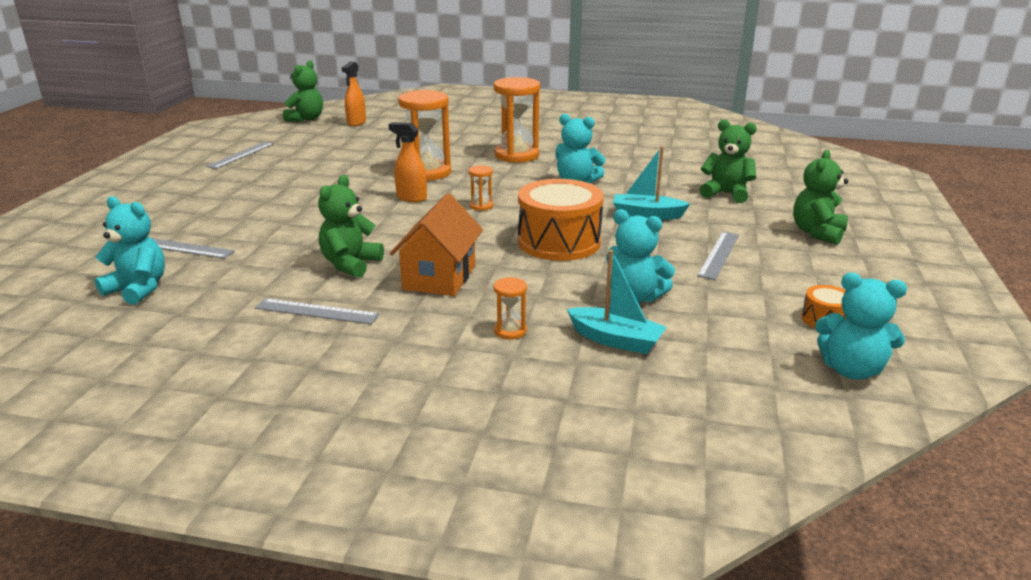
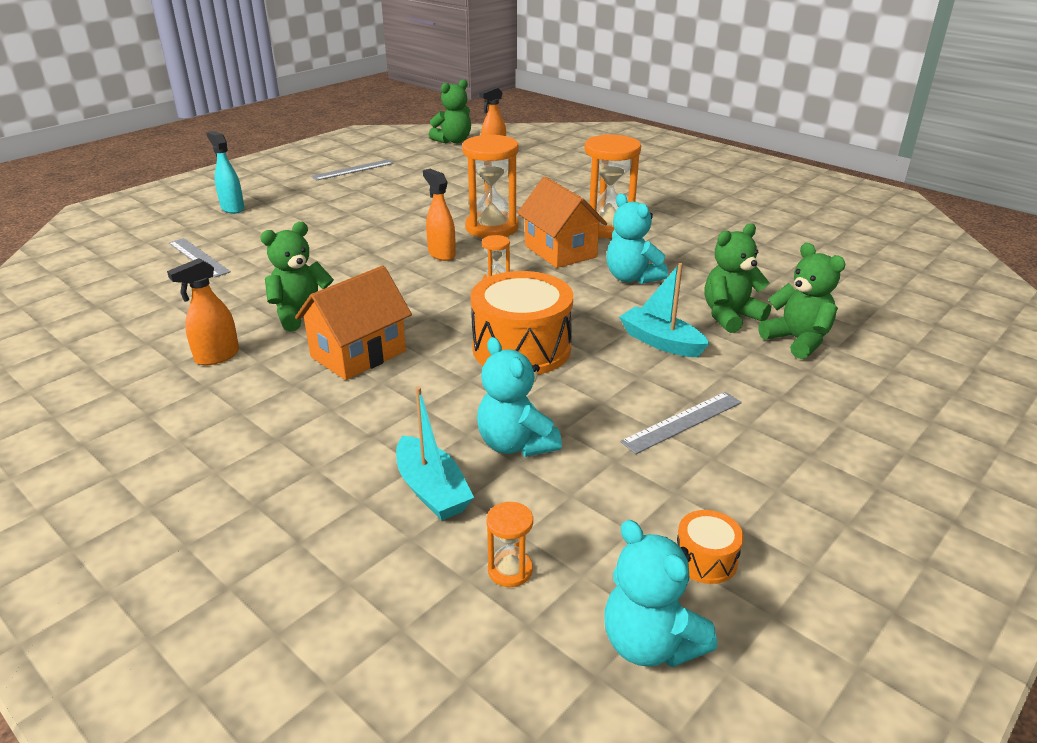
camera: 30 degrees right, 5 degrees up
turquoise teddy bear [95,196,165,305] -> none
grey ruler [255,298,379,324] -> orange spray bottle [167,258,239,366]
orange hourglass [494,277,527,339] -> orange hourglass moved to [486,502,533,587]
green teddy bear [793,150,848,245] -> green teddy bear moved to [705,223,771,333]
none -> turquoise spray bottle [206,131,244,214]
none -> orange house [517,177,607,268]

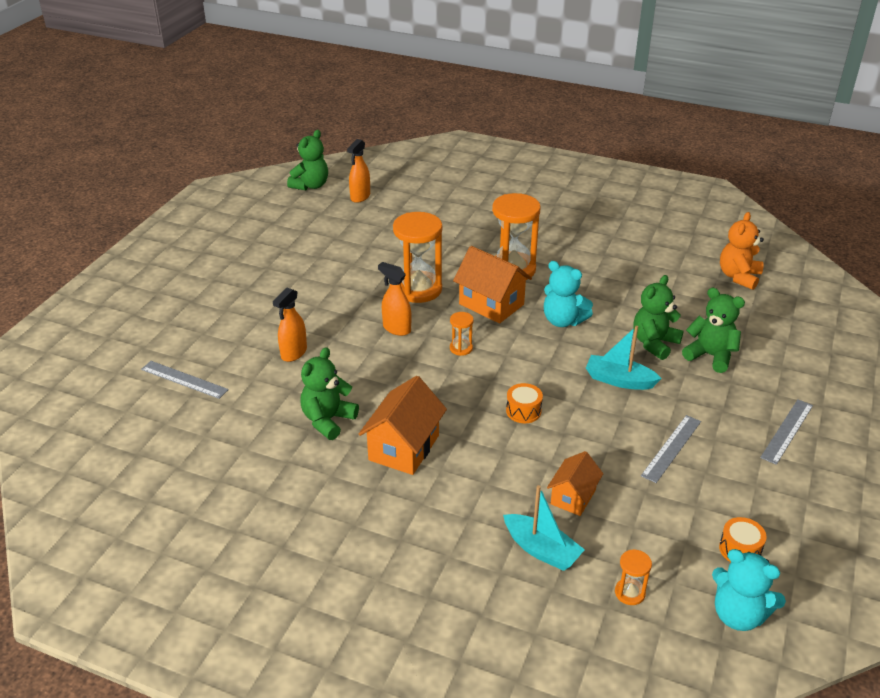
camera: 20 degrees left, 5 degrees up
orange spray bottle [167,258,239,366] -> orange spray bottle moved to [273,288,307,362]
turquoise spray bottle [206,131,244,214] -> none
grey ruler [311,159,394,181] -> grey ruler moved to [760,399,813,465]
orange drum [471,271,573,375] -> orange drum [506,383,543,423], size x0.45
turquoise teddy bear [477,337,562,457] -> orange house [547,451,603,516]
none -> orange teddy bear [720,212,764,290]

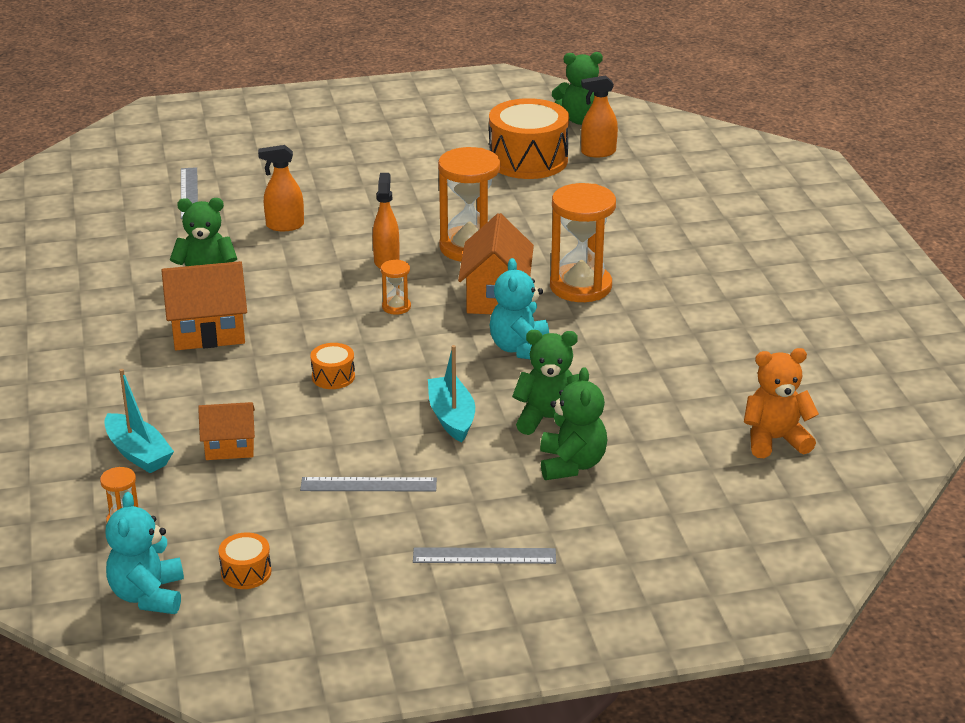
camera: 55 degrees right, 5 degrees down
turquoise boat [503,485,585,571] -> turquoise boat turned 45 degrees counterclockwise [104,369,174,473]
none -> orange drum [489,98,569,179]

